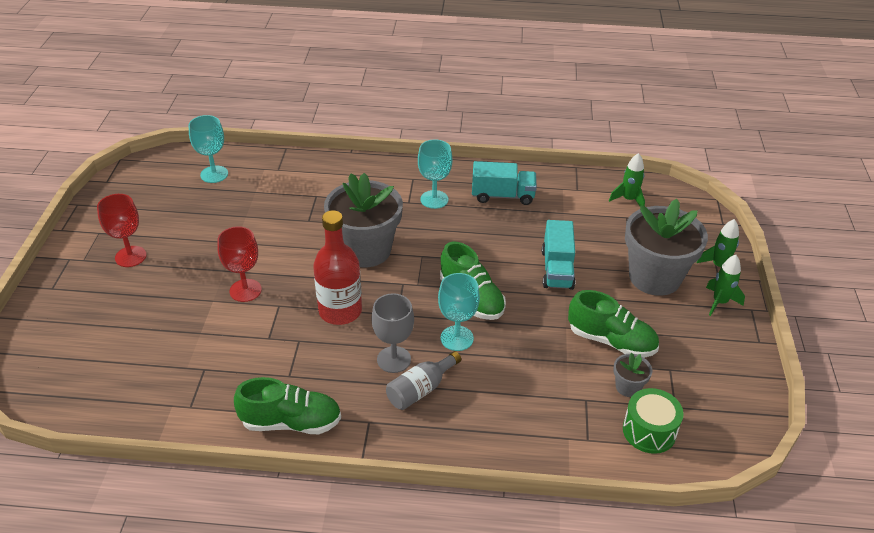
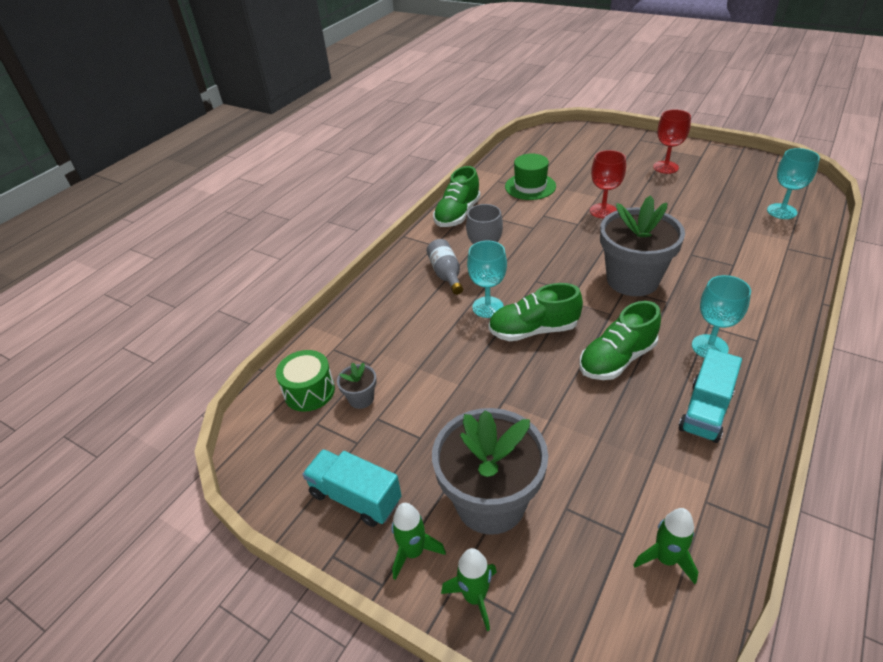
camera: 120 degrees right, 0 degrees up
red bottle [313,210,362,325] -> none
turquoise truck [542,220,575,290] -> turquoise truck moved to [302,449,402,527]
green shoe [568,290,659,358] -> green shoe moved to [579,301,661,380]
none -> green hat [505,154,556,200]

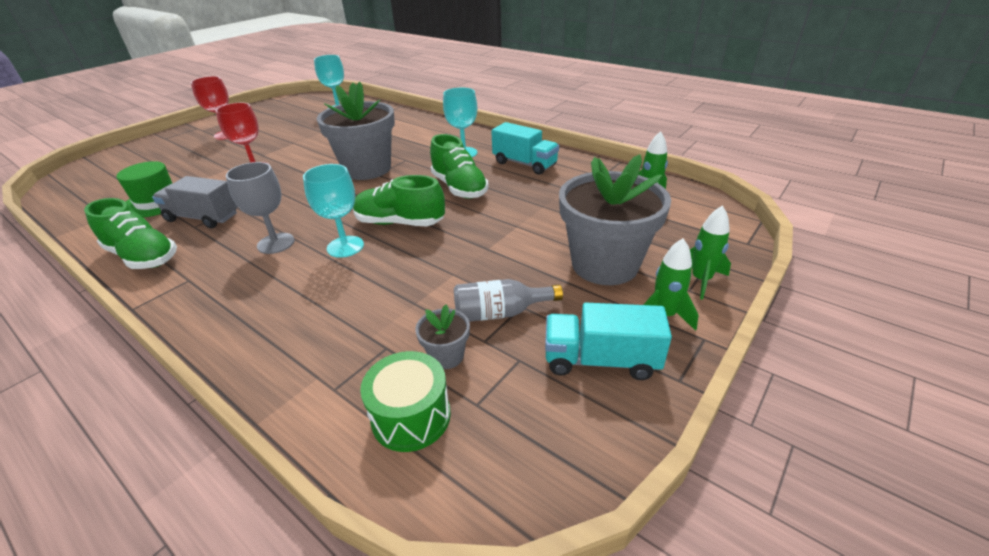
camera: 85 degrees left, 5 degrees down
turquoise truck [302,449,402,527] -> turquoise truck turned 60 degrees clockwise [545,303,672,380]
grey bottle [426,239,463,295] -> grey bottle moved to [454,279,563,322]
green shoe [488,283,583,341] -> green shoe turned 105 degrees clockwise [353,175,445,226]
none -> grey truck [152,176,238,228]

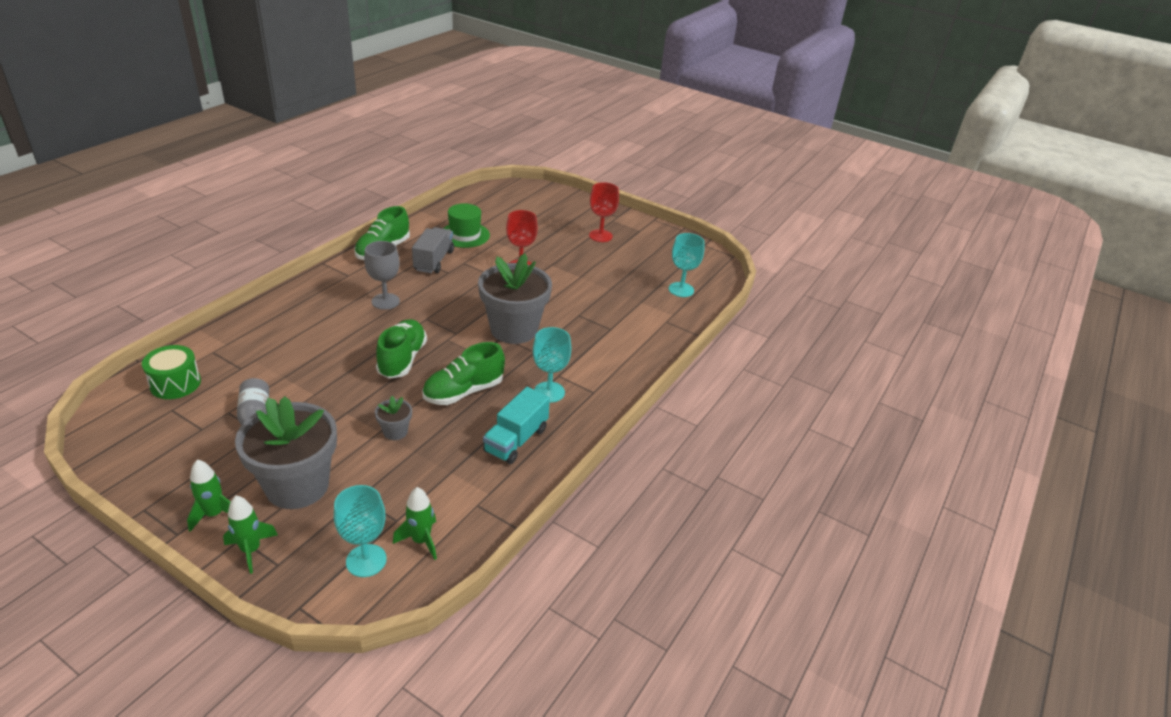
camera: 80 degrees right, 0 degrees up
turquoise goblet [303,164,364,258] -> turquoise goblet moved to [334,485,387,577]
grey flower pot [415,305,470,369] -> grey flower pot moved to [375,396,412,440]
turquoise truck [545,303,672,380] -> none

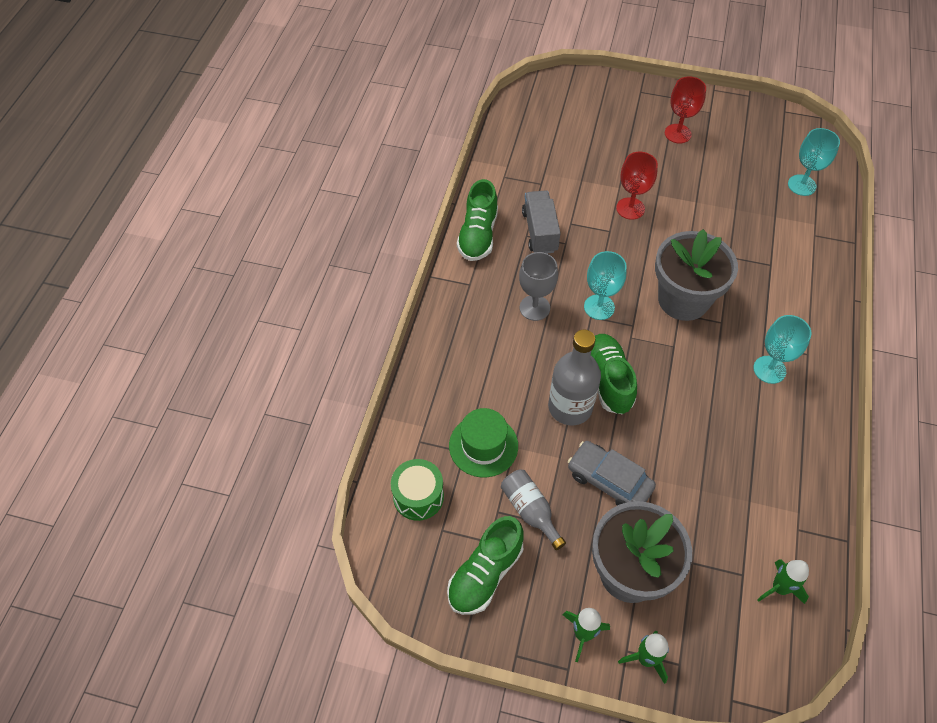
camera: 15 degrees left, 20 degrees up
turquoise goblet [334,485,387,577] -> turquoise goblet moved to [584,251,627,320]
grey flower pot [375,396,412,440] -> none
green shoe [422,342,505,405] -> green shoe moved to [447,516,523,615]
green hat [443,203,490,248] -> green hat moved to [449,408,518,477]
turquoise truck [483,387,550,464] -> none
none -> grey bottle [548,330,601,425]
none -> grey car [568,441,656,506]

